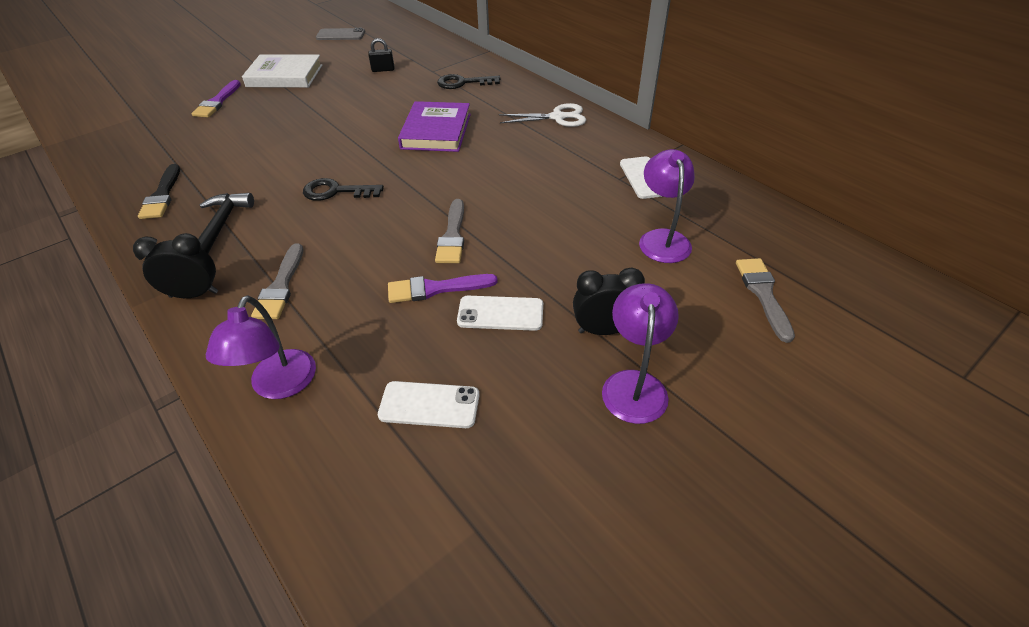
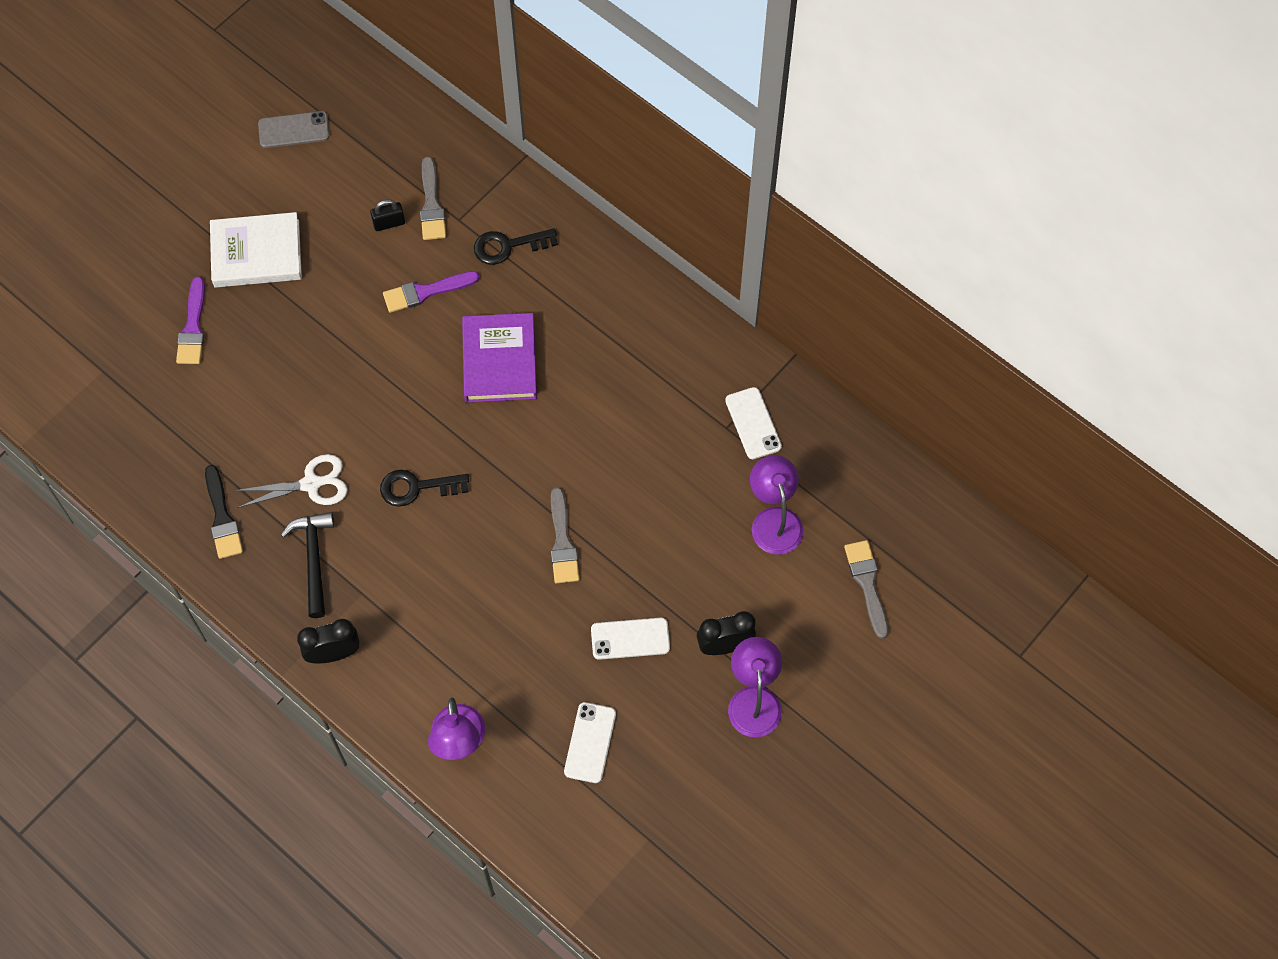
camera: 10 degrees left, 20 degrees up
grey brush [251,243,303,319] -> grey brush moved to [420,157,446,240]
white phone [378,381,479,428] -> white phone turned 75 degrees counterclockwise [564,702,616,783]
purple brush [388,274,498,303] -> purple brush moved to [383,271,479,313]
white scissors [499,103,586,127] -> white scissors moved to [234,454,348,508]

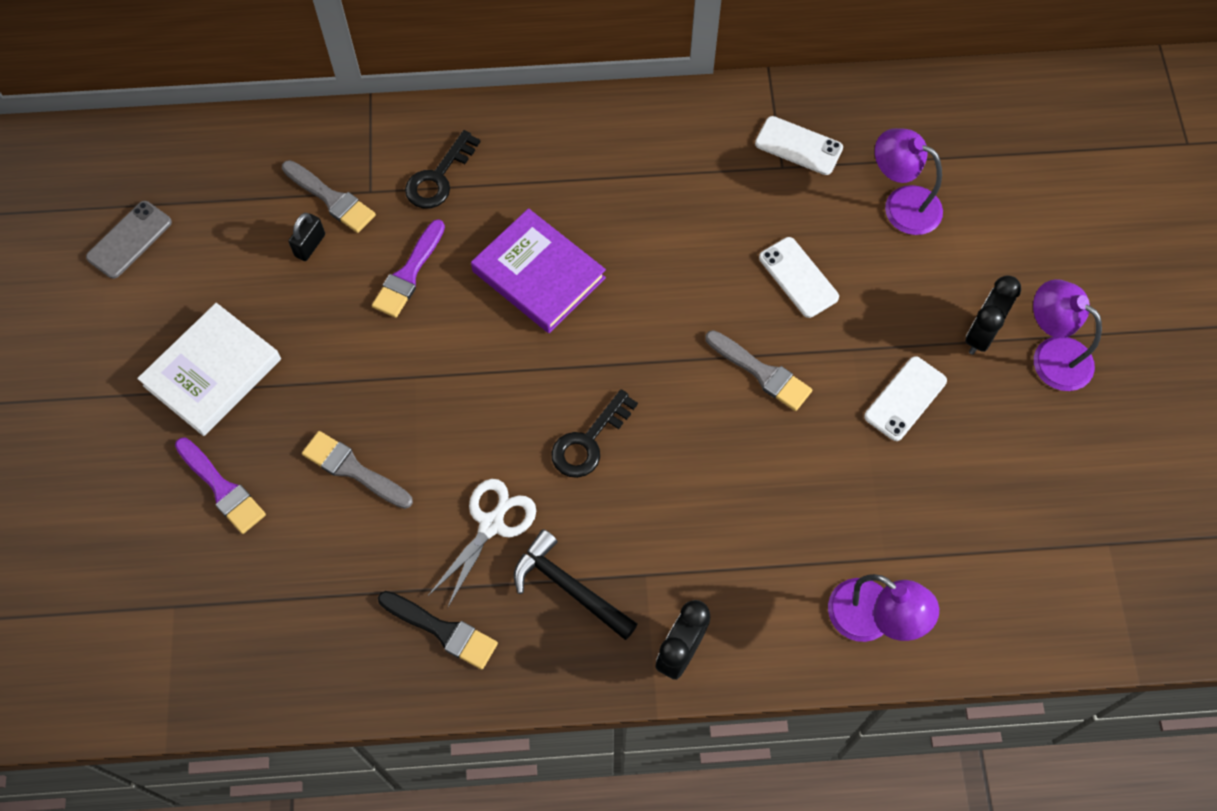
camera: 45 degrees left, 0 degrees up
white phone [564,702,616,783] -> white phone moved to [759,237,839,318]
grey brush [844,540,888,639] -> grey brush moved to [302,431,413,509]

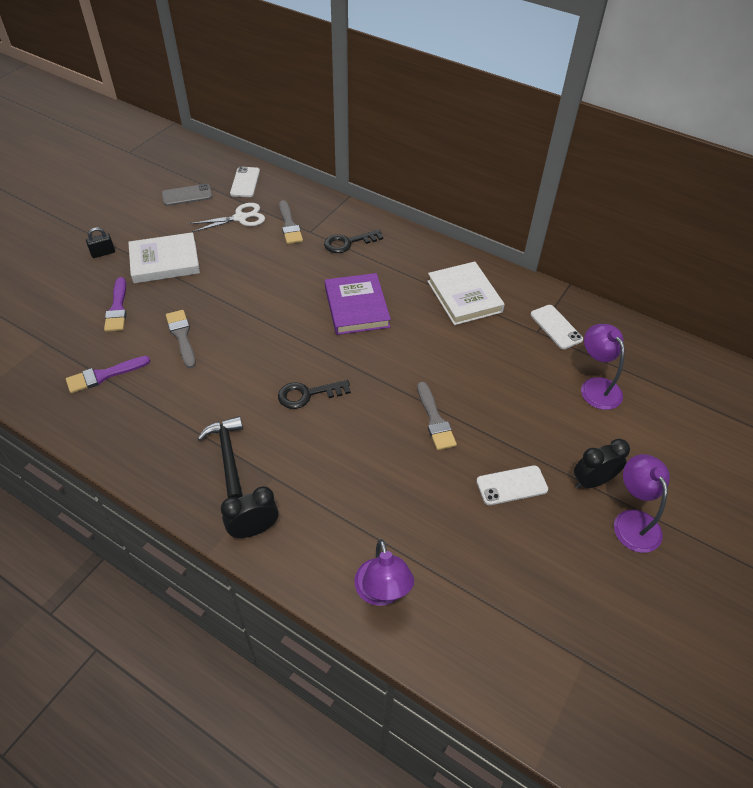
camera: 35 degrees right, 15 degrees down
black padlock [288,213,325,261] -> black padlock moved to [86,227,115,258]
purple brush [372,219,445,318] -> purple brush moved to [66,356,150,393]
black brush [378,591,498,670] -> none
white scissors [428,479,536,609] -> white scissors moved to [189,203,265,232]
white phone [759,237,839,318] -> white phone moved to [230,166,260,197]
none -> white book [427,262,505,325]

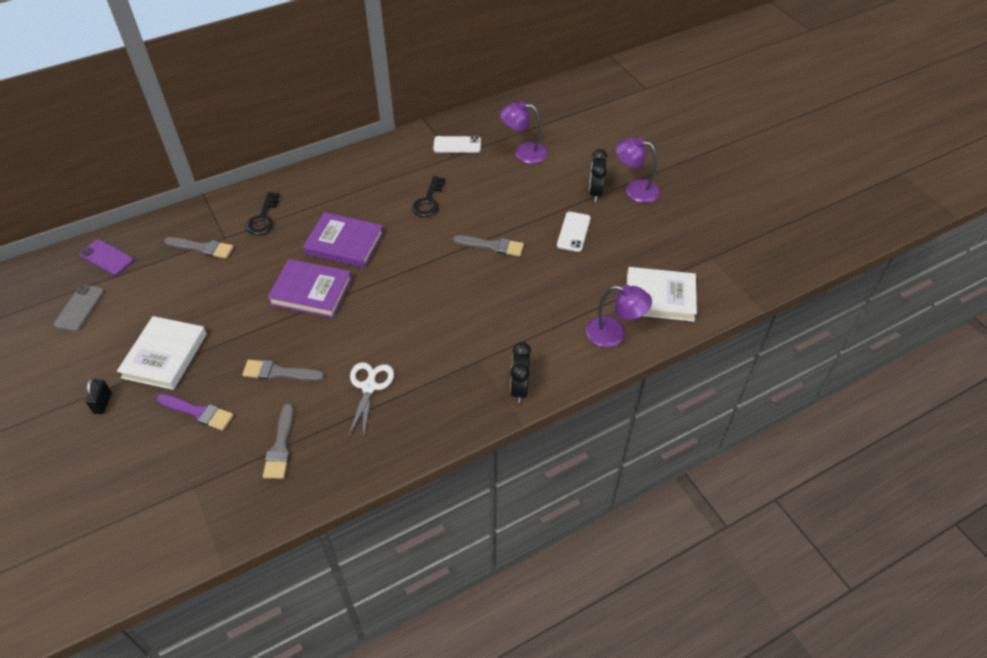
camera: 60 degrees left, 0 degrees up
purple brush [66,356,150,393] -> grey brush [263,404,294,479]
white scissors [189,203,265,232] -> white scissors moved to [348,362,394,440]
black hammer [198,416,243,498] -> none
white phone [230,166,260,197] -> purple phone [80,239,134,275]
black key [278,380,351,409] -> black key moved to [412,176,445,217]
white book [427,262,505,325] -> white book moved to [627,267,697,322]
none -> purple book [267,259,352,318]

